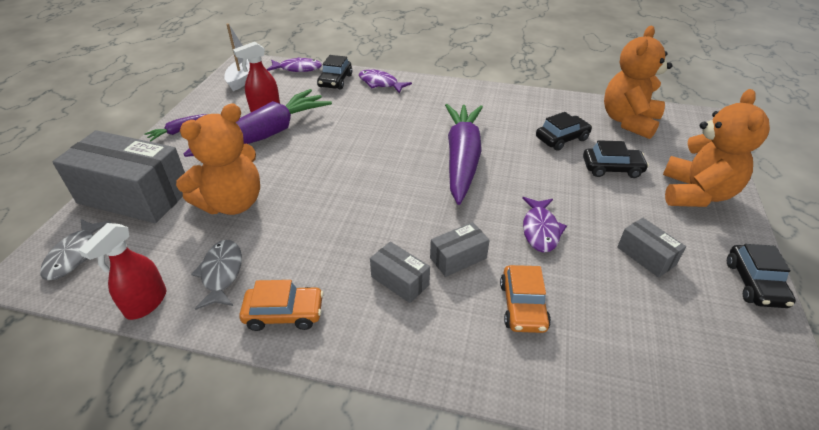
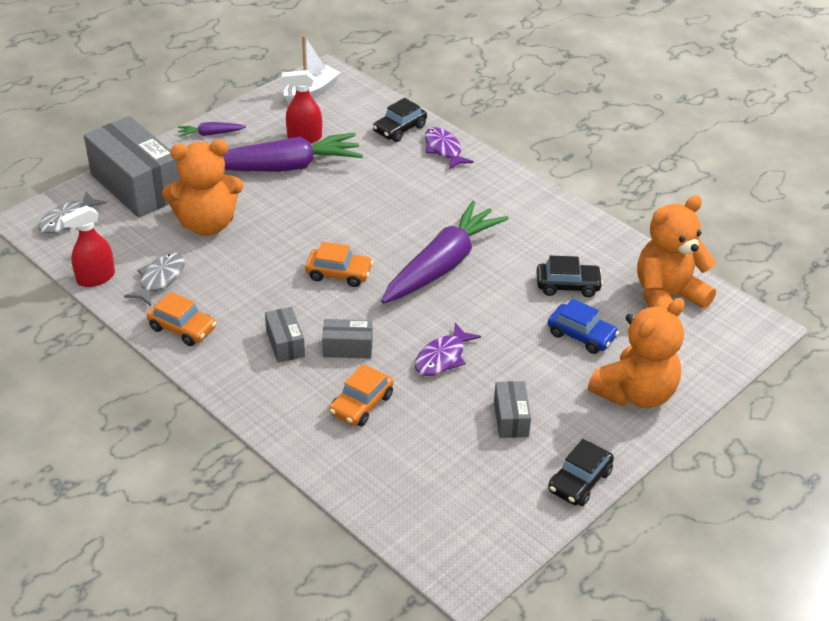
camera: 30 degrees right, 0 degrees up
purple fish [267,57,322,72] -> none
black car [583,140,649,178] -> blue car [548,299,619,354]
none -> orange car [305,242,373,287]

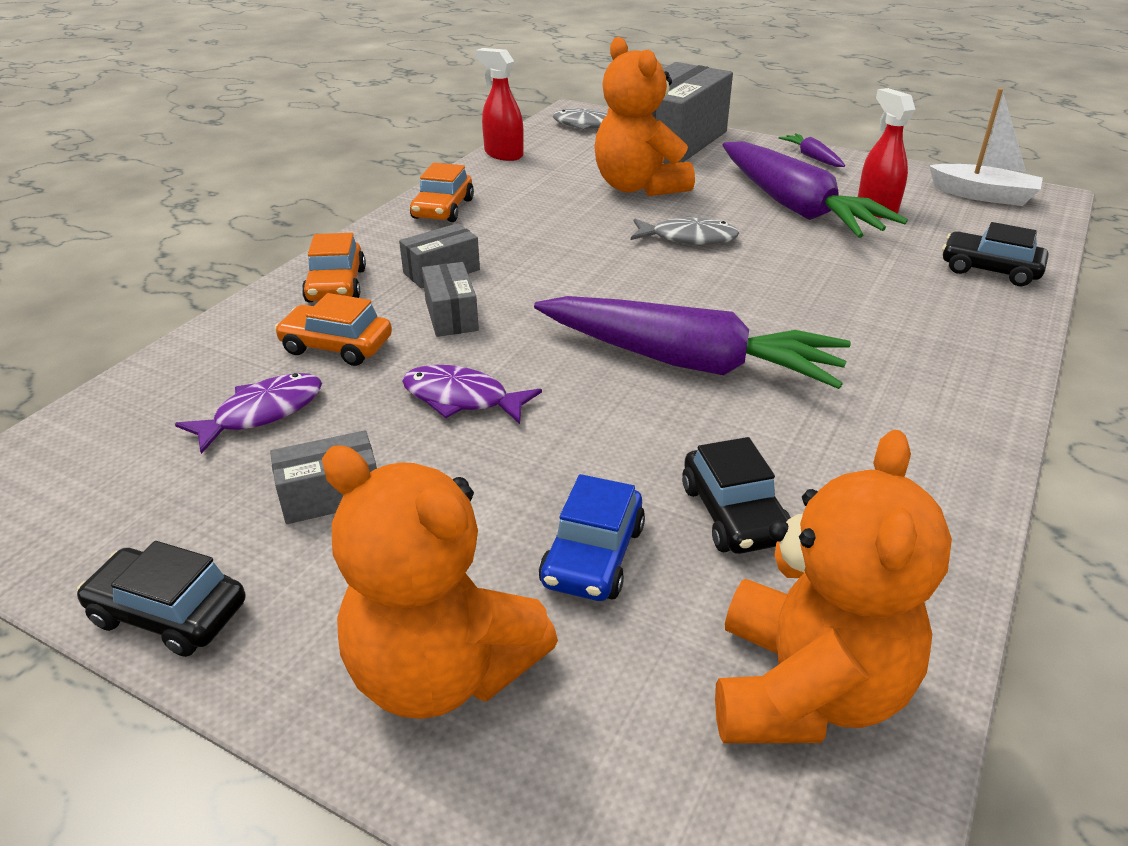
camera: 75 degrees right, 5 degrees down
grey fish [124,253,185,306] -> grey fish moved to [631,216,739,245]
orange car [305,242,373,287] -> orange car moved to [302,233,366,302]
purple fish [425,127,474,170] -> purple fish moved to [175,373,322,454]
orange teddy bear [637,195,716,309] -> orange teddy bear turned 60 degrees clockwise [715,430,952,743]

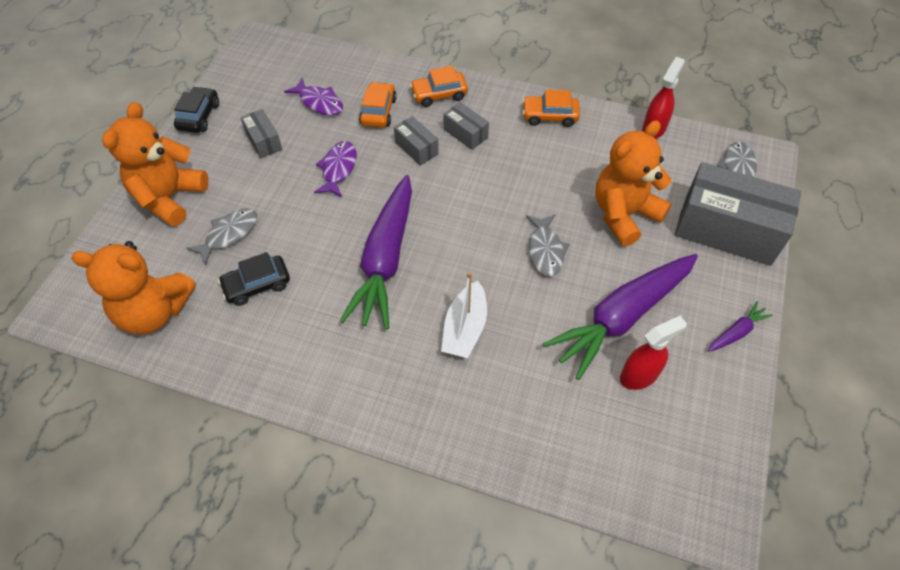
camera: 80 degrees right, 20 degrees up
grey box [422,262,479,337] -> grey box turned 75 degrees clockwise [394,116,439,166]
blue car [539,474,645,601] -> grey fish [186,209,257,266]
white boat [929,88,1043,206] -> white boat moved to [441,272,487,358]
black car [942,222,1048,286] -> none

